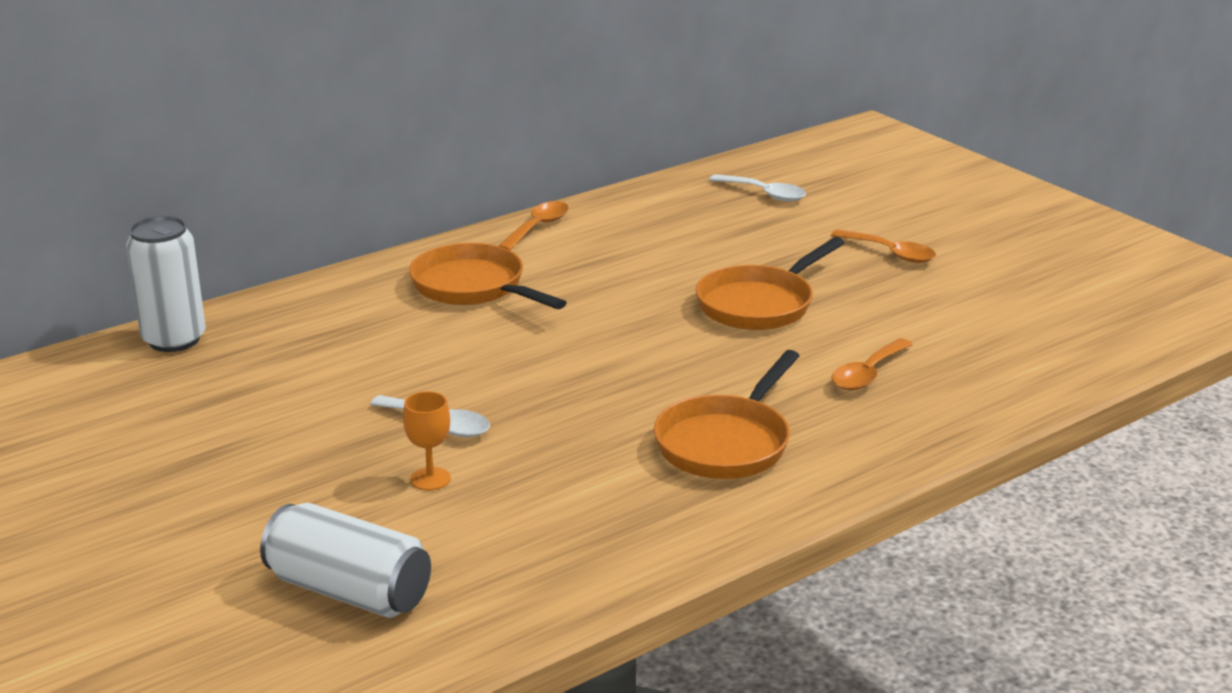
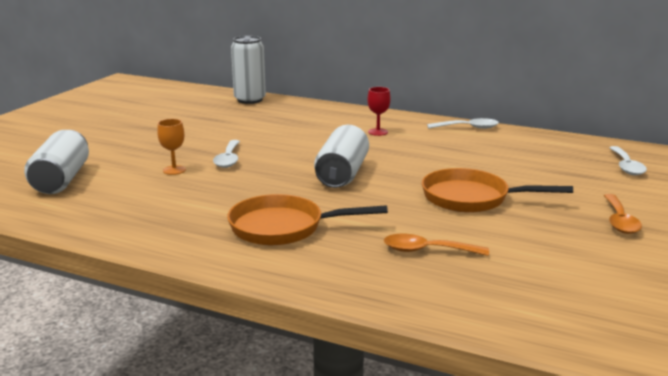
camera: 60 degrees right, 5 degrees down
orange pan [409,243,567,309] -> red goblet [367,87,391,136]
orange spoon [499,201,569,250] -> white spoon [427,118,499,129]
none -> white can [314,125,369,188]

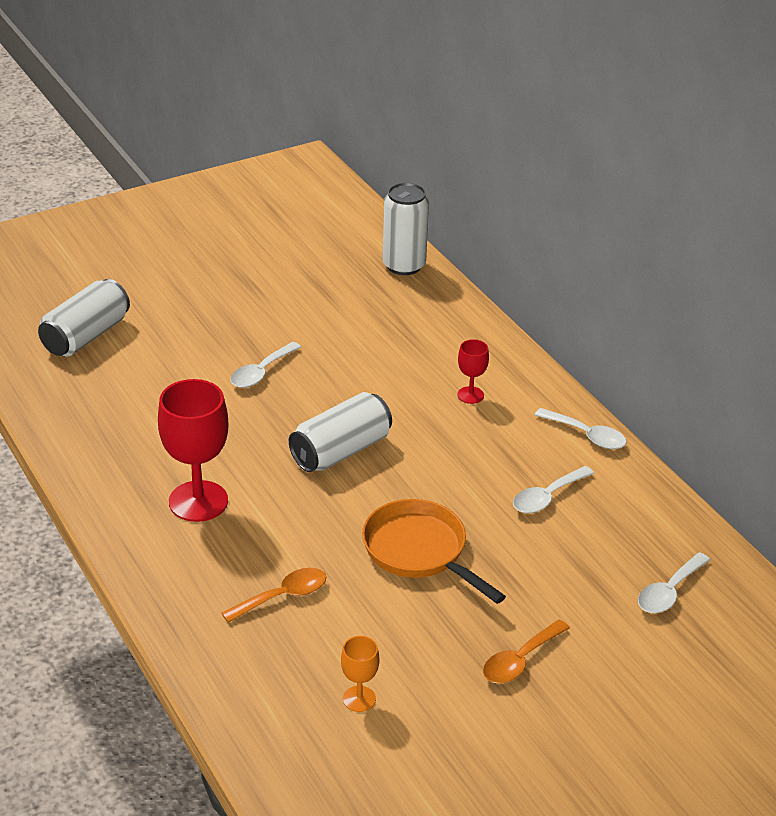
camera: 35 degrees right, 15 degrees up
orange goblet [157,119,186,175] -> orange goblet moved to [341,636,379,712]
orange pan [227,194,388,246] -> red goblet [158,379,229,522]
orange spoon [384,234,489,256] -> orange spoon turned 105 degrees clockwise [222,568,326,623]
none -> white spoon [513,466,594,513]

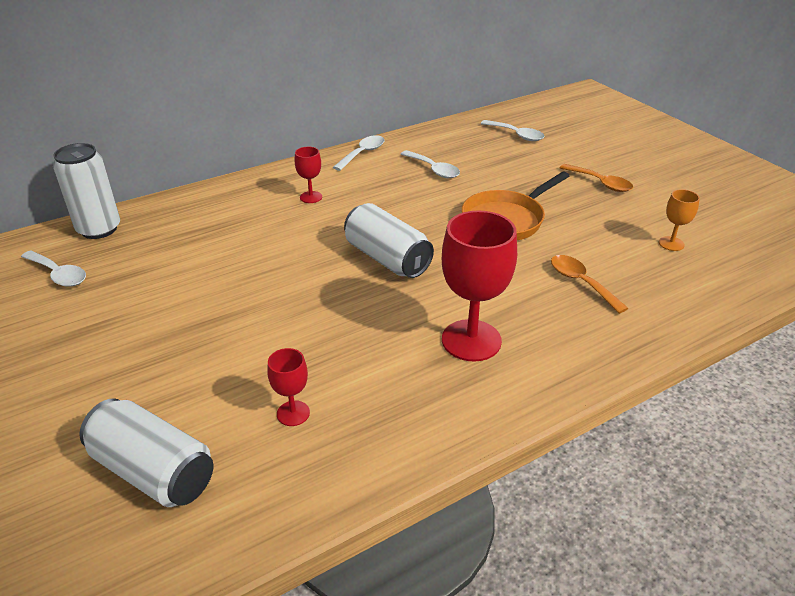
camera: 90 degrees left, 0 degrees up
white spoon [230,342,301,388] -> white spoon moved to [21,251,86,287]
none -> red goblet [267,348,310,426]

